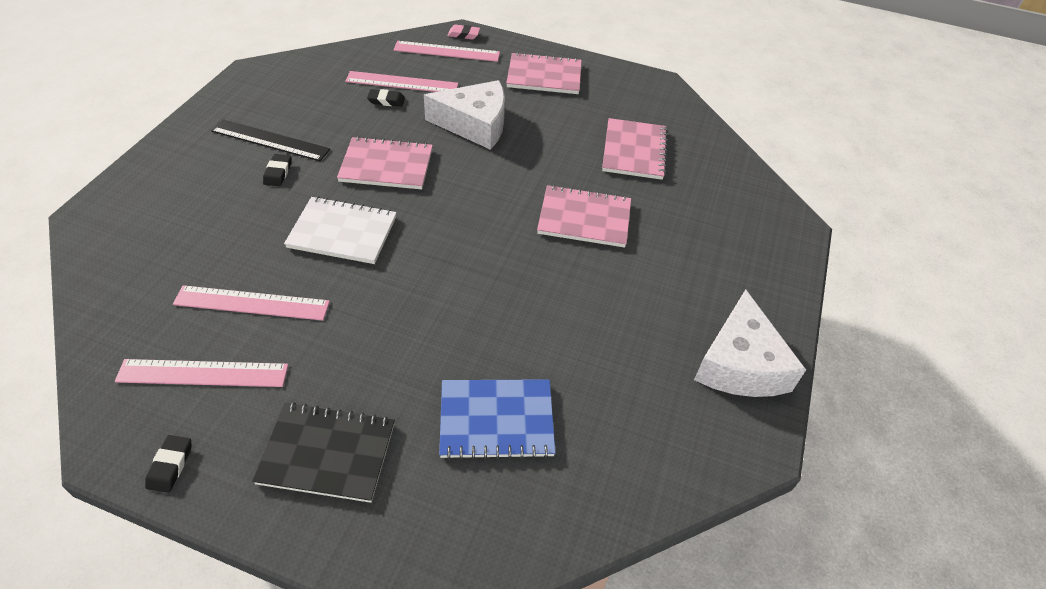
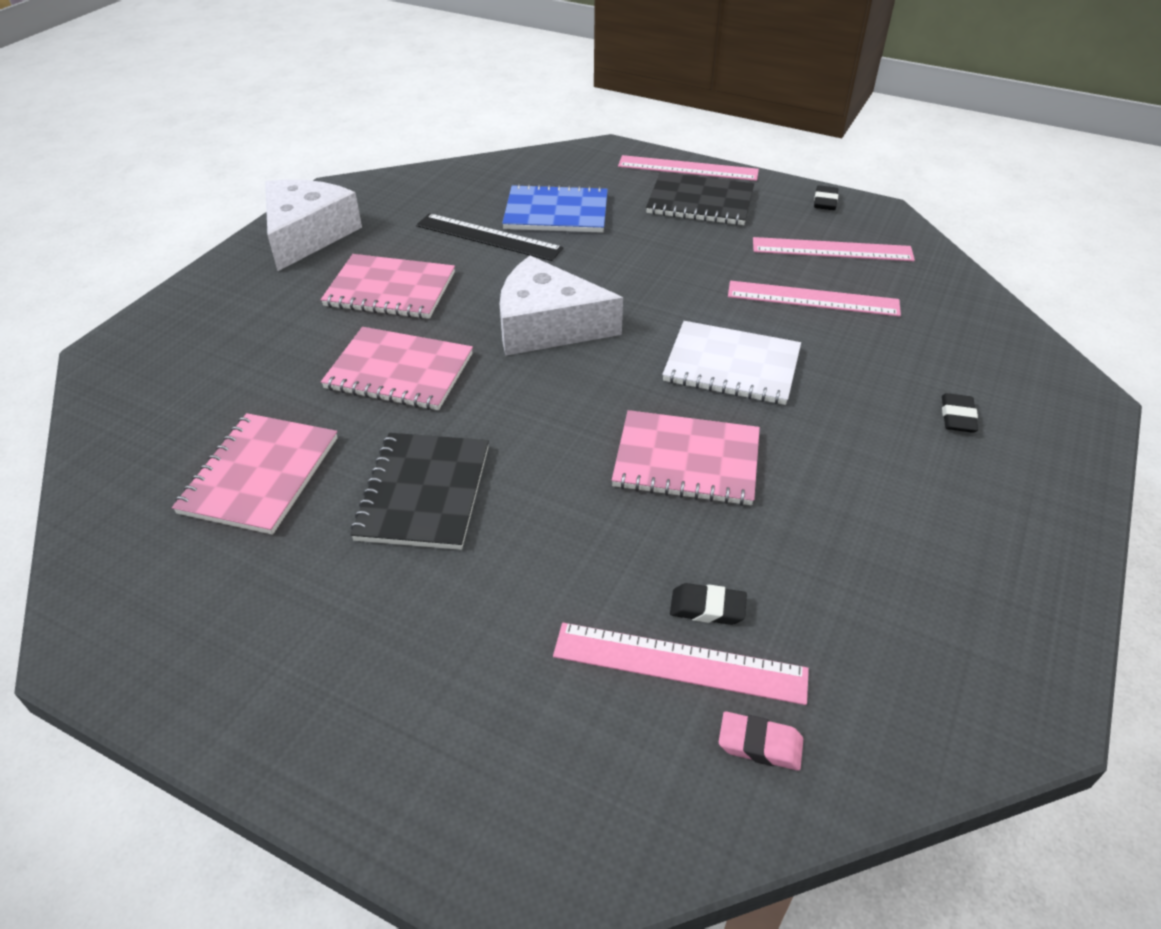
camera: 170 degrees left, 5 degrees down
black ruler [211,119,330,161] -> black ruler moved to [416,213,563,261]
black eraser [263,154,291,186] -> black eraser moved to [942,393,978,433]
pink ruler [394,41,500,62] -> pink ruler moved to [618,155,759,181]
white cheese [424,80,505,150] -> white cheese moved to [500,256,623,356]
pink eraser [447,24,480,40] -> pink eraser moved to [719,711,803,771]
pink notebook [506,52,582,94] -> pink notebook moved to [321,254,455,319]
none -> black notebook [350,433,489,550]

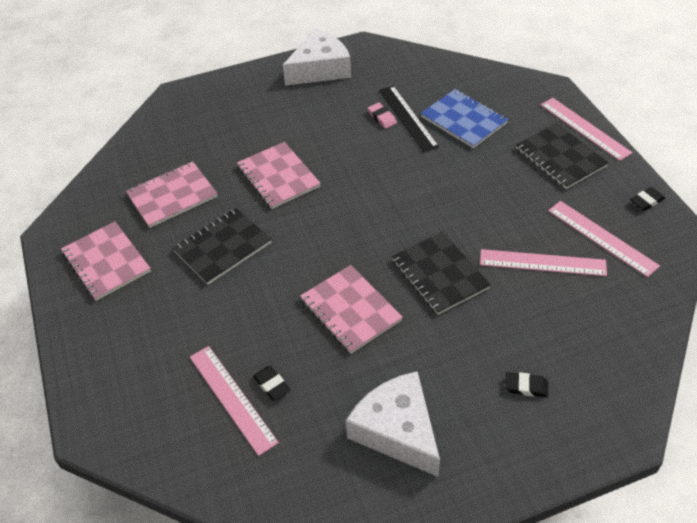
camera: 45 degrees right, 5 degrees up
pink notebook [321,254,455,319] -> pink notebook moved to [61,221,151,301]
white cheese [500,256,623,356] -> white cheese moved to [346,371,440,477]
white notebook [662,321,801,405] -> black notebook [392,232,491,315]
pink eraser [719,711,803,771] -> pink eraser moved to [368,102,397,129]
pink ruler [728,281,901,317] -> pink ruler turned 45 degrees counterclockwise [480,249,607,276]
black eraser [942,393,978,433] -> black eraser turned 45 degrees clockwise [506,372,548,397]

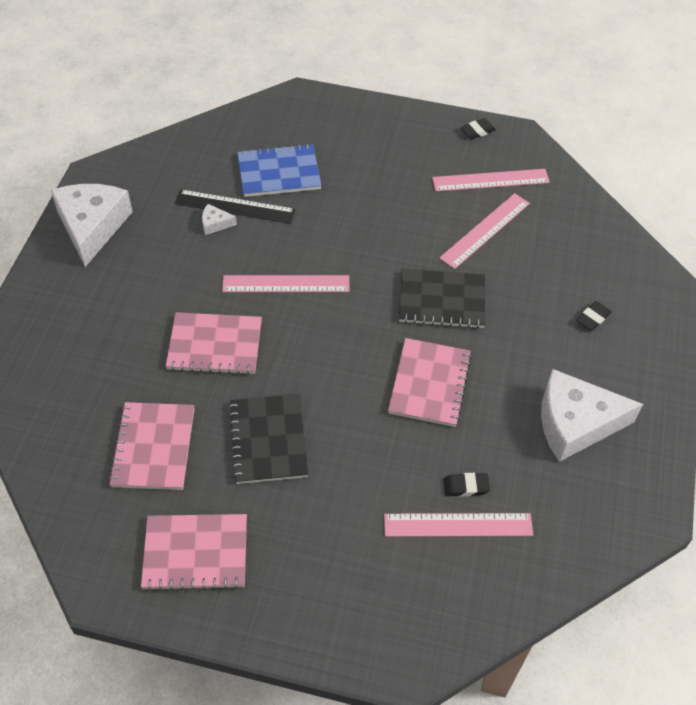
camera: 60 degrees left, 5 degrees up
pink notebook [300,265,403,354] -> pink notebook turned 75 degrees counterclockwise [388,338,472,427]
pink eraser [368,102,397,129] -> white cheese [202,204,237,235]
black notebook [516,123,609,189] -> none
pink ruler [541,98,632,161] -> pink ruler moved to [222,275,350,292]
black eraser [630,187,665,211] -> black eraser turned 60 degrees clockwise [460,118,496,139]

